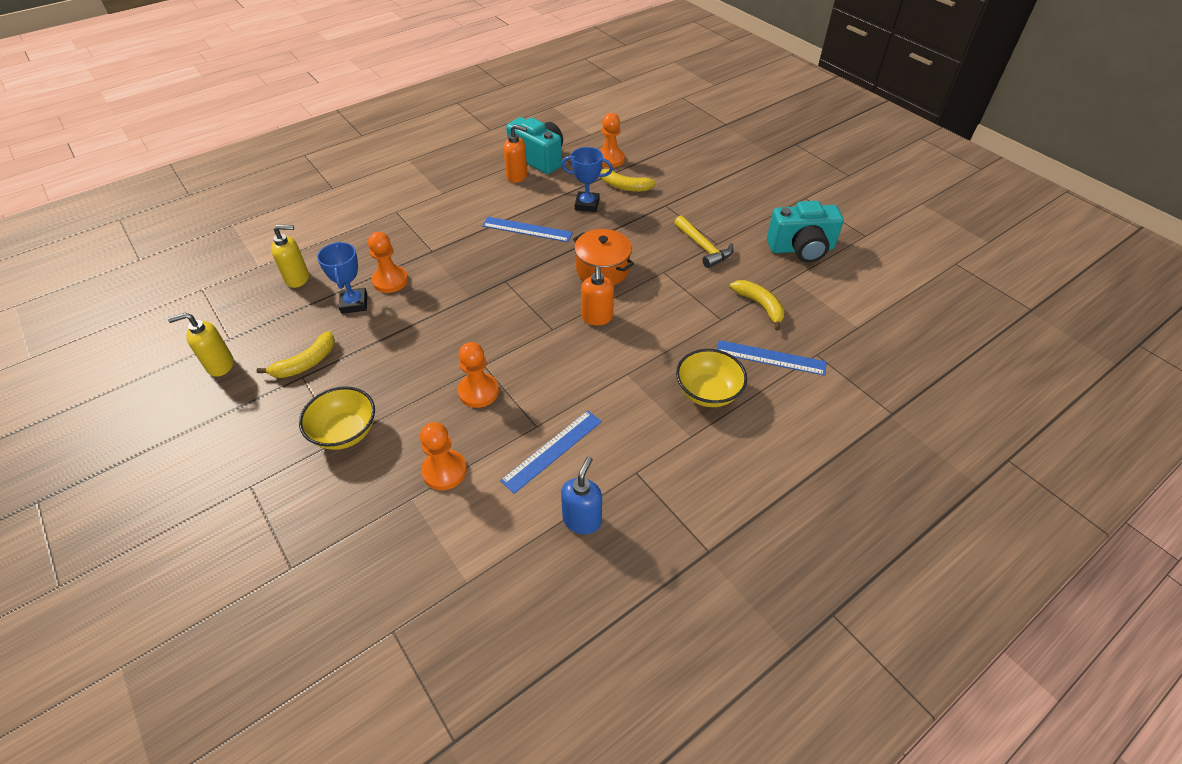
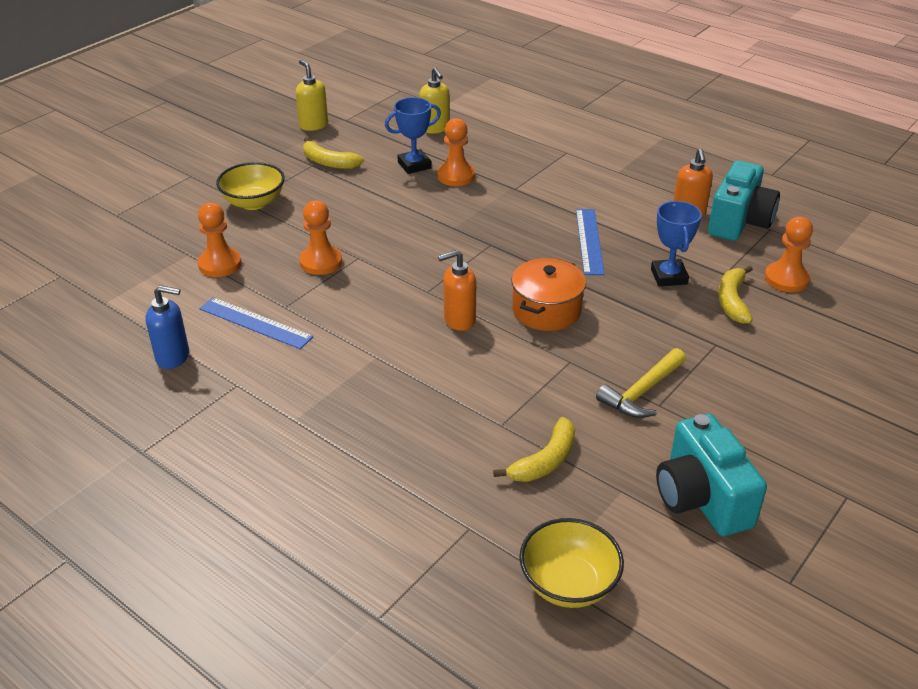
camera: 75 degrees right, 10 degrees down
yellow bowl [676,349,747,407] -> yellow bowl moved to [519,518,624,608]
blue ruler [717,340,827,376] -> none

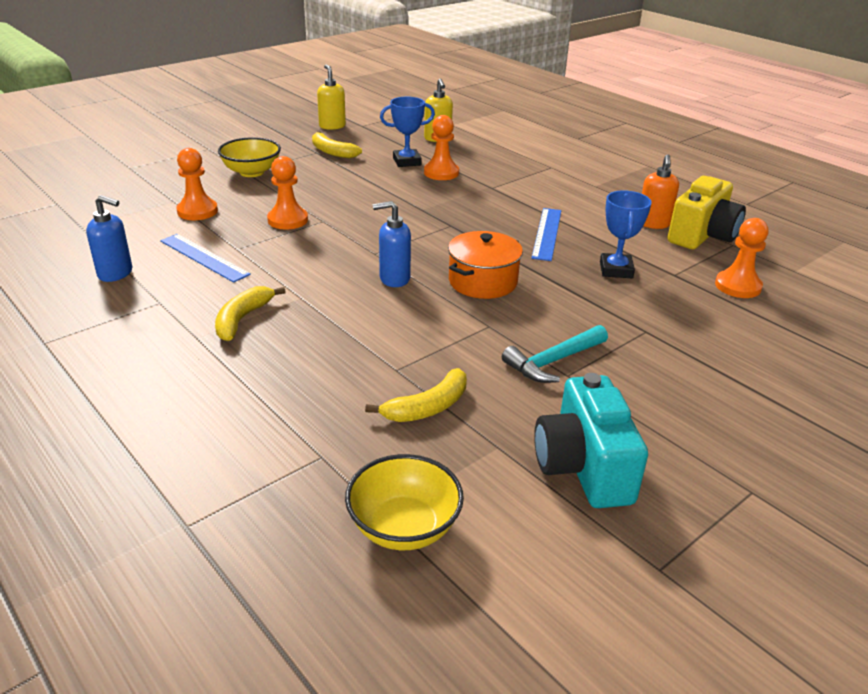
camera: 10 degrees right, 5 degrees down
orange soap dispenser [438,250,476,331] -> blue soap dispenser [373,201,411,287]
yellow hammer [596,348,686,418] -> turquoise hammer [502,325,608,383]
turquoise camera [708,160,780,241] -> yellow camera [668,176,746,249]
yellow banana [718,266,753,324] -> yellow banana moved to [215,286,286,341]

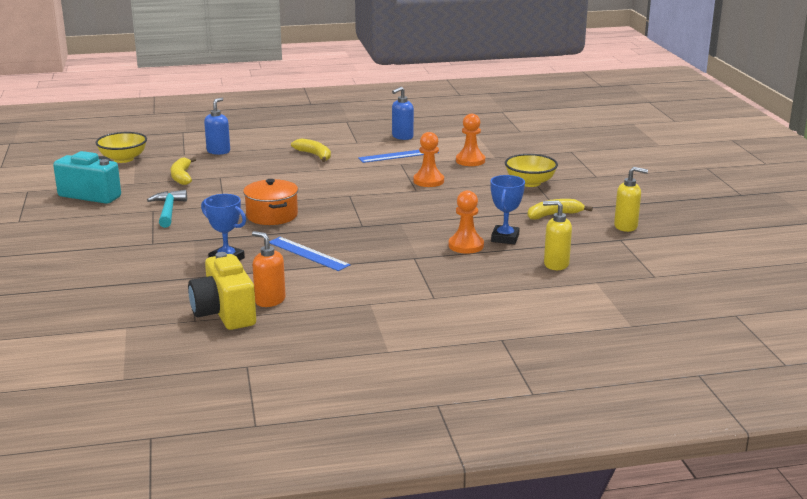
camera: 120 degrees right, 10 degrees down
blue soap dispenser [373,201,411,287] -> blue soap dispenser moved to [204,98,230,155]
orange pawn [715,218,768,298] -> none

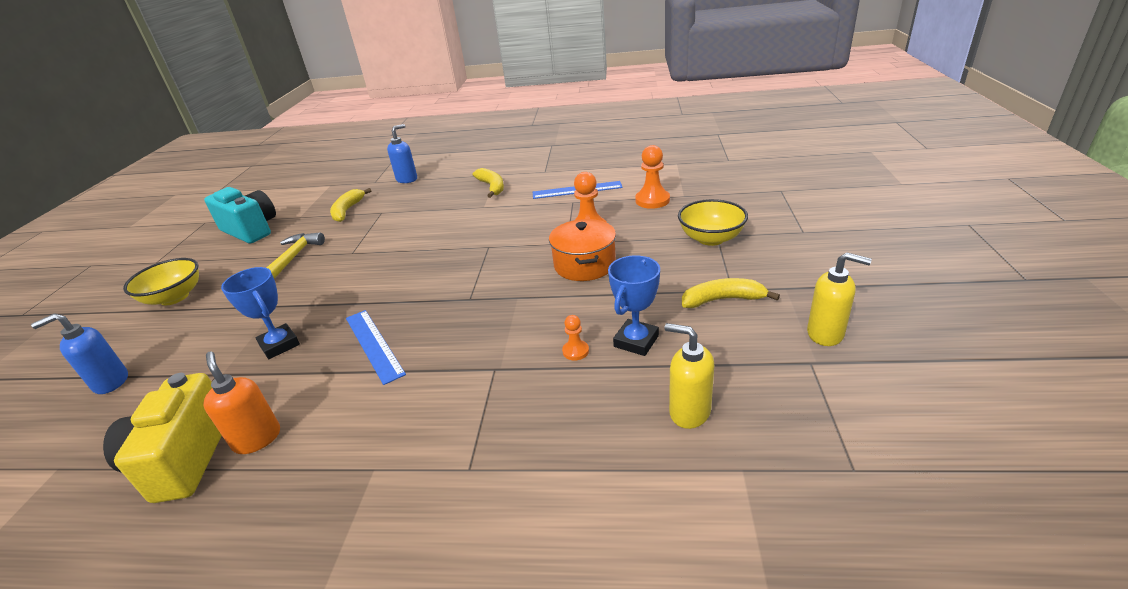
camera: 20 degrees right, 10 degrees up
yellow bowl [96,132,147,163] -> yellow bowl moved to [123,258,199,305]
turquoise hammer [147,190,187,228] -> yellow hammer [266,233,325,279]
orange pot [243,179,298,225] -> orange pot moved to [549,219,616,281]
blue soap dispenser [392,87,414,140] -> blue soap dispenser moved to [31,313,128,394]
orange pawn [449,190,484,254] -> orange pawn [562,315,589,360], size x0.54

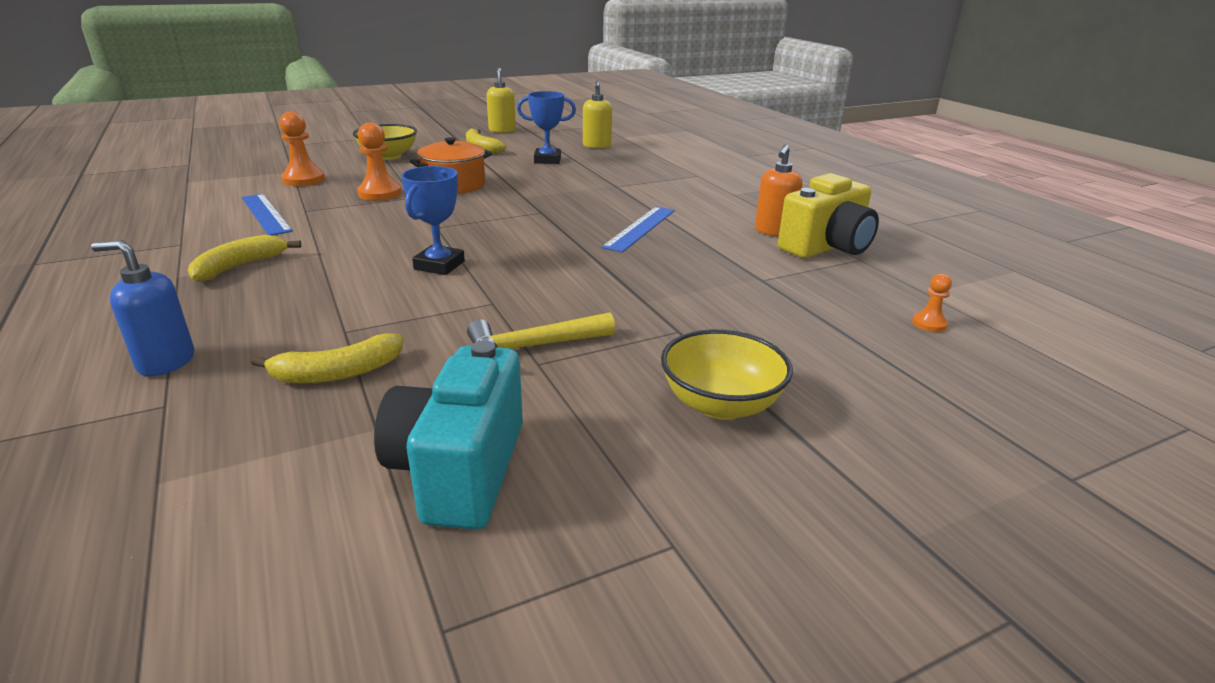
camera: 125 degrees left, 5 degrees down
blue soap dispenser [31,313,128,394] -> none
blue trophy [221,267,300,359] -> blue trophy moved to [401,166,465,275]
orange pawn [562,315,589,360] -> orange pawn moved to [912,274,952,332]

